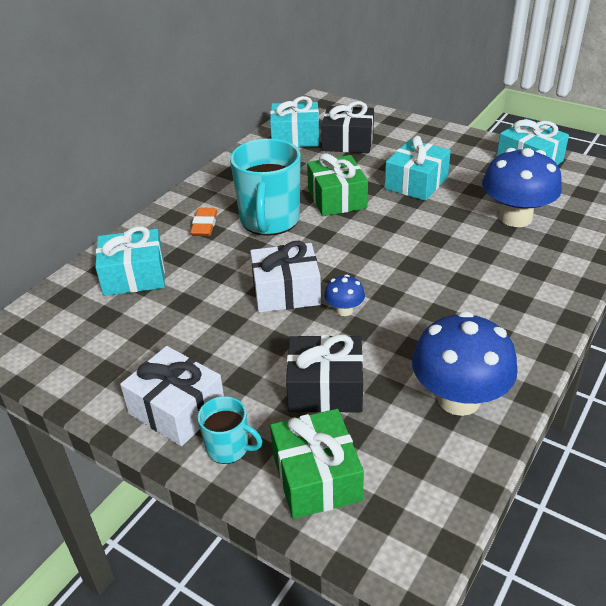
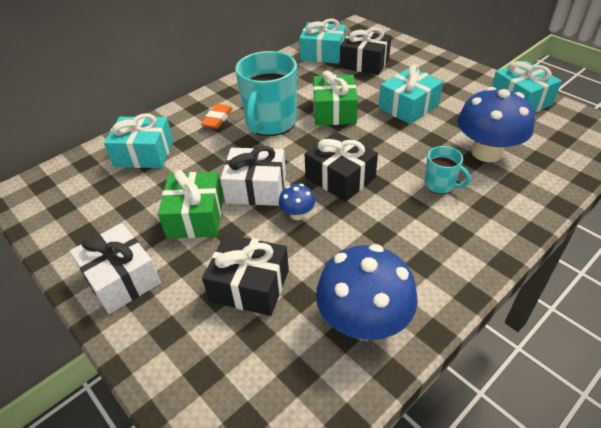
camera: 15 degrees right, 5 degrees up
turquoise mug [198,396,263,464] -> turquoise mug moved to [425,146,471,194]
green gift [270,409,364,519] -> green gift moved to [158,170,223,239]
none -> black gift [305,131,378,202]

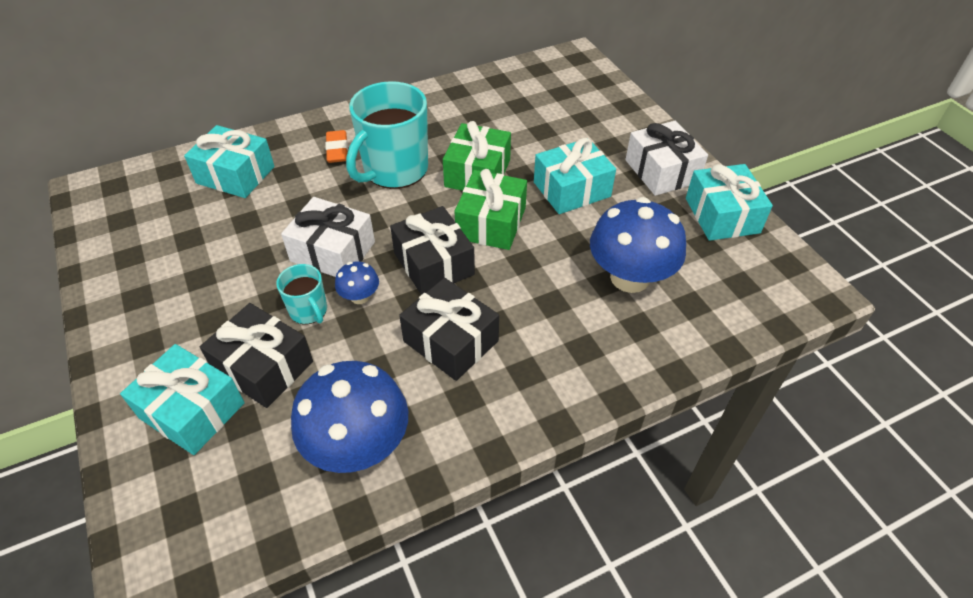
camera: 15 degrees right, 5 degrees up
white gift [70,223,161,314] -> white gift moved to [625,121,708,196]
green gift [158,170,223,239] -> green gift moved to [455,169,527,250]
orange eraser [201,104,233,129] -> orange eraser turned 45 degrees counterclockwise [325,130,348,163]
turquoise gift [299,18,346,64] -> turquoise gift moved to [120,344,245,455]
black gift [340,28,391,75] -> black gift moved to [399,278,499,381]
turquoise mug [425,146,471,194] -> turquoise mug moved to [276,264,327,324]

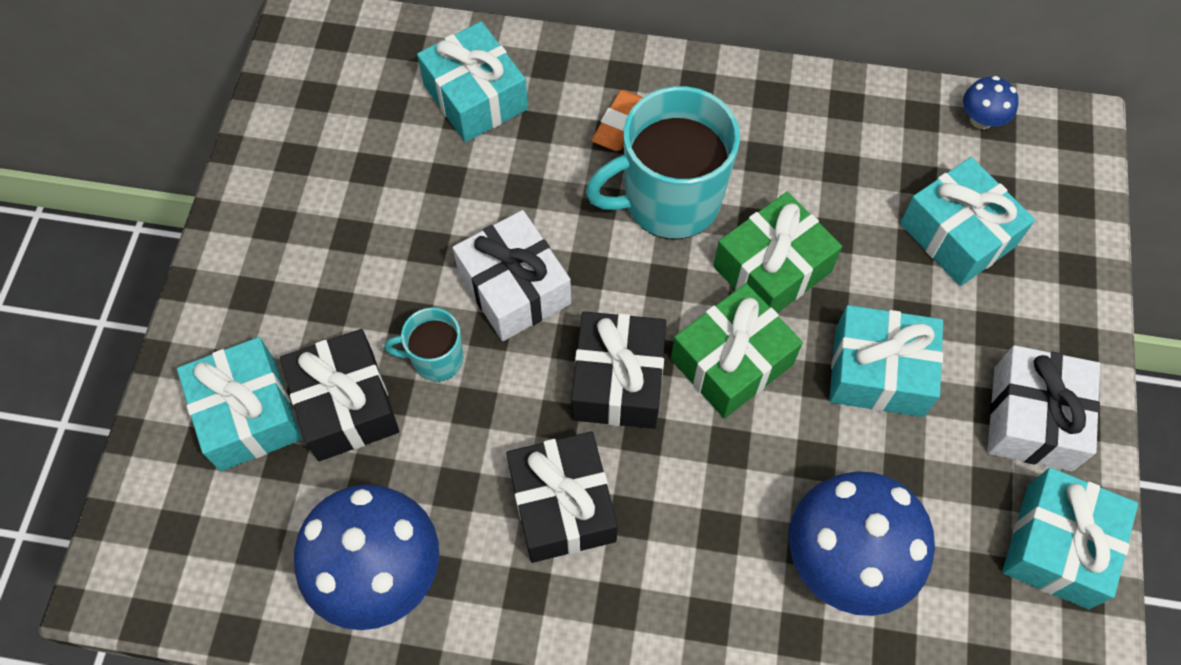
camera: 35 degrees right, 15 degrees up
turquoise mug [276,264,327,324] -> turquoise mug turned 90 degrees clockwise [384,308,464,382]
blue mushroom [335,261,379,304] -> blue mushroom moved to [963,76,1019,129]
none -> turquoise gift [900,157,1035,286]

